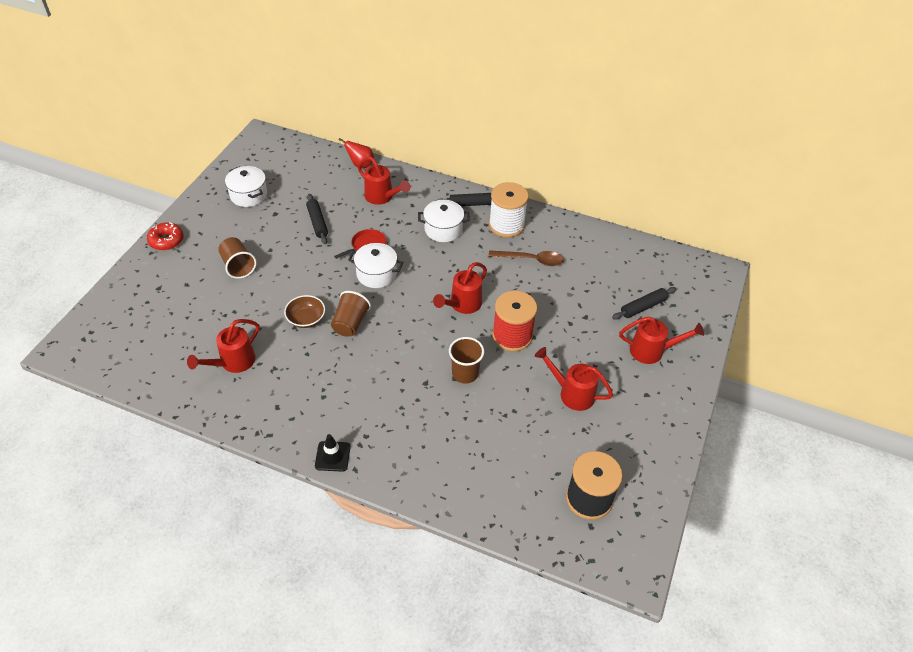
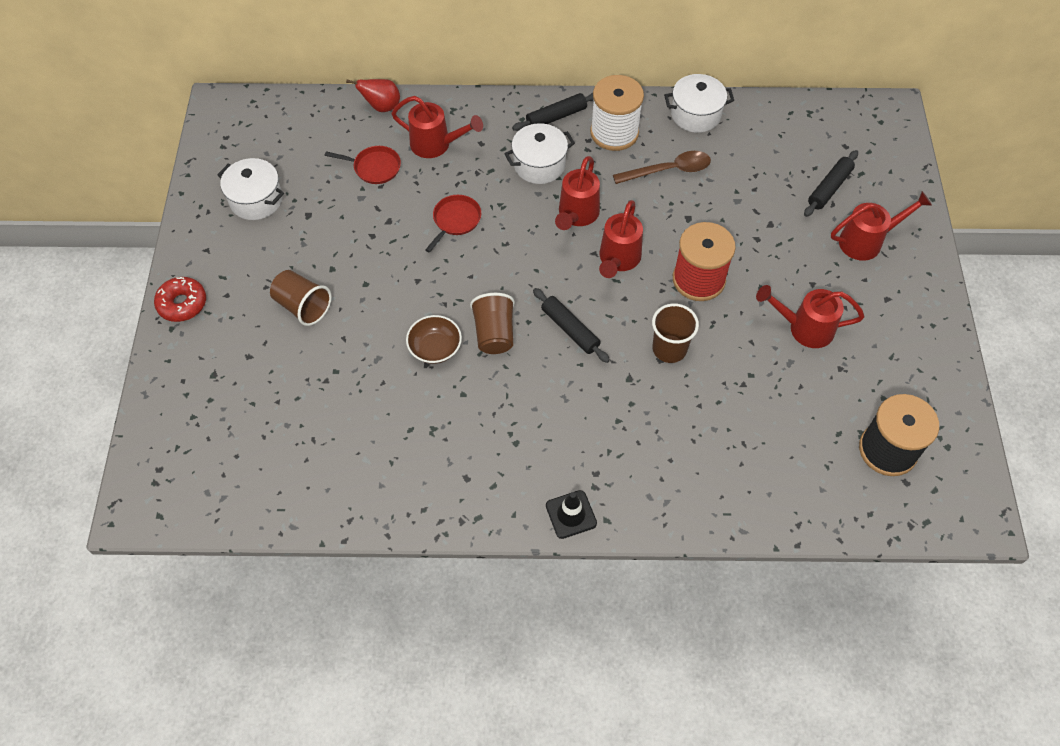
camera: 20 degrees left, 10 degrees up
red watering can [187,319,260,373] -> red watering can moved to [555,156,600,230]
black rolling pin [306,194,328,244] -> black rolling pin moved to [533,288,610,363]
white pot [348,243,404,288] -> white pot moved to [664,74,734,133]
none -> red pan [325,146,401,184]

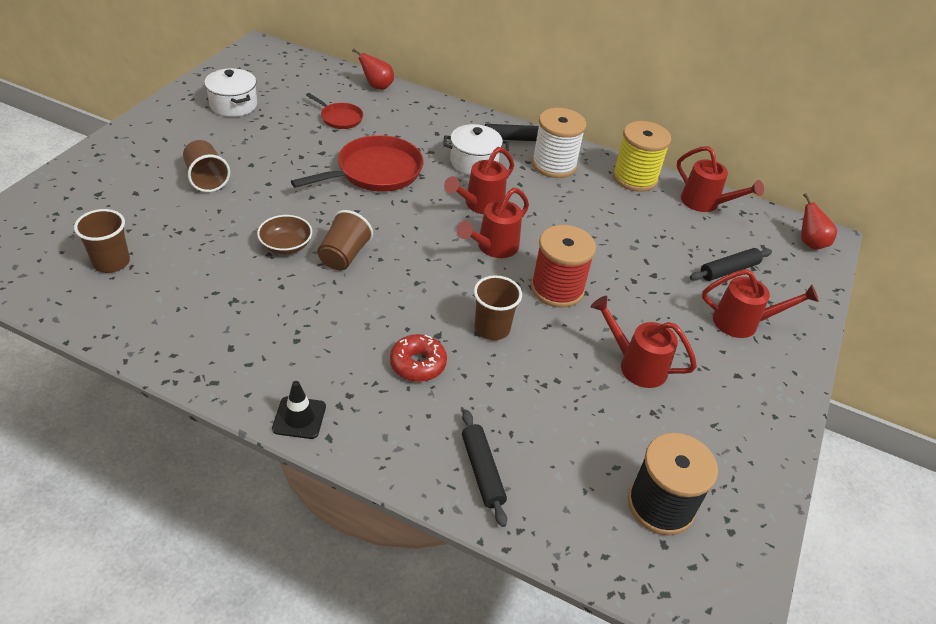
camera: 20 degrees right, 15 degrees down
red donut [154,277,206,322] -> red donut moved to [390,334,447,382]
red watering can [391,96,483,158] -> red watering can moved to [677,146,764,212]
red pan [426,195,481,253] -> red pan [291,135,424,192], size x1.88
black rolling pin [533,288,610,363] -> black rolling pin moved to [462,410,507,527]
brown spoon [613,151,711,184] -> none
white pot [664,74,734,133] -> yellow spool [613,121,671,192]
none -> brown cup [74,209,130,273]
none -> red pear [801,193,837,250]

